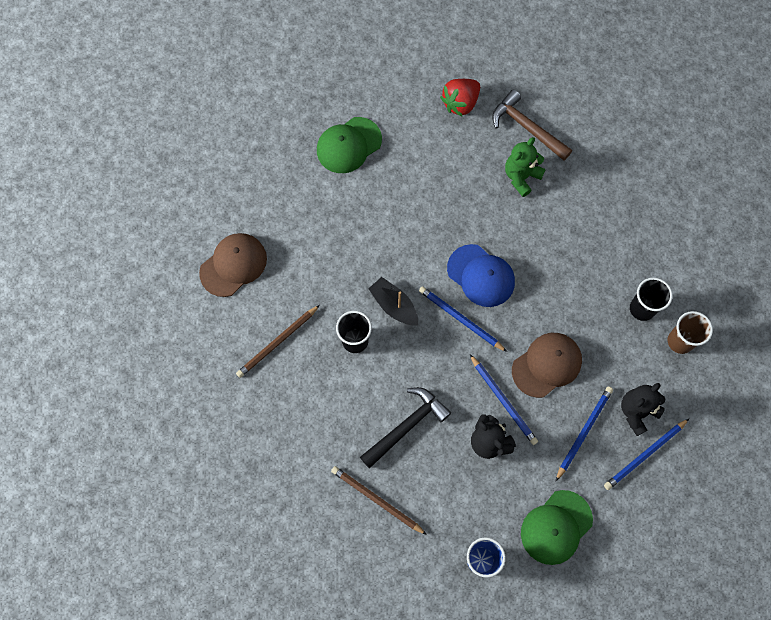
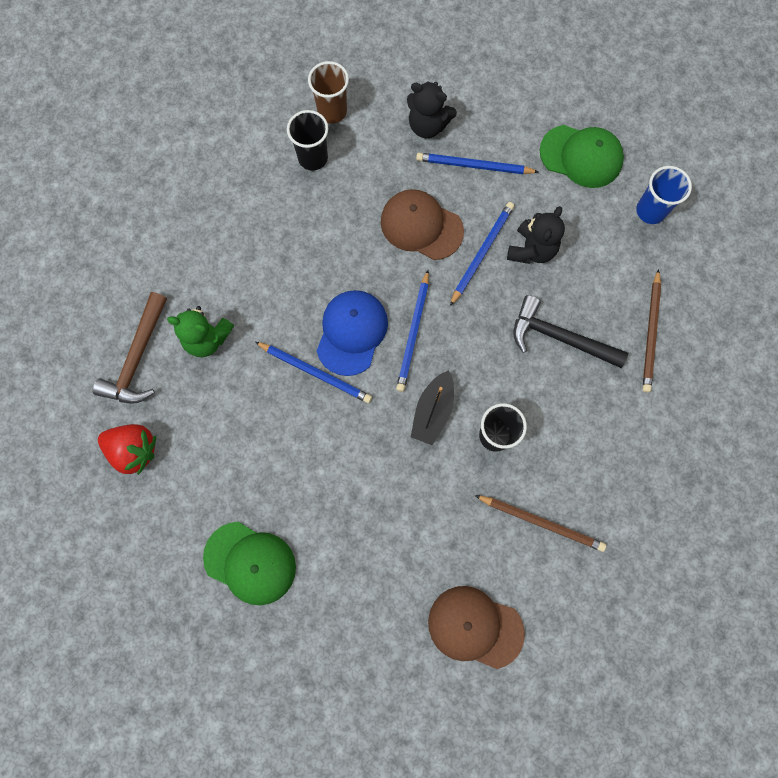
camera: 115 degrees left, 5 degrees up
blue pencil [604,419,689,490] -> blue pencil moved to [255,342,372,403]

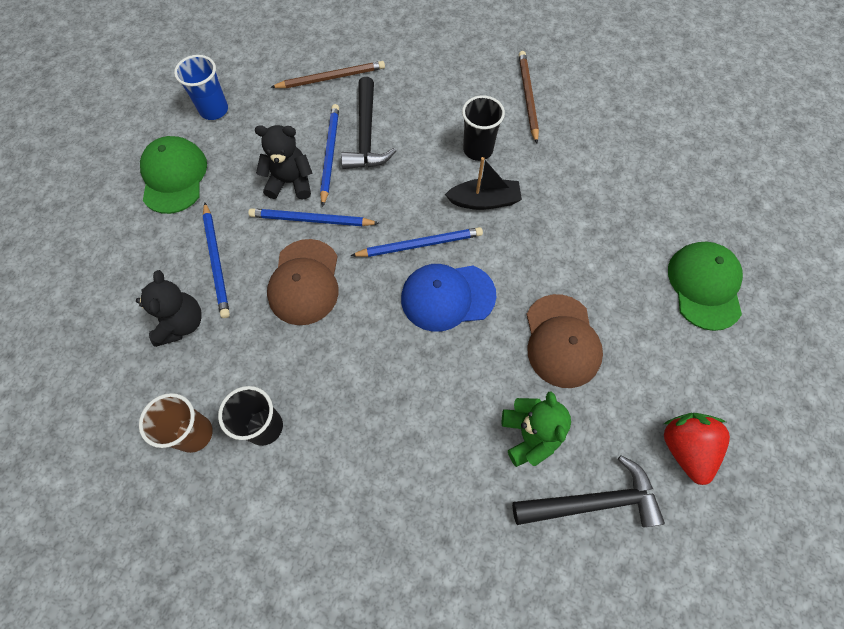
camera: 115 degrees left, 10 degrees down
brown hammer [93,292,167,404] -> black hammer [512,455,665,527]
blue pencil [255,342,372,403] -> blue pencil moved to [320,104,339,207]
brown cap [428,586,525,669] -> brown cap moved to [526,294,603,388]

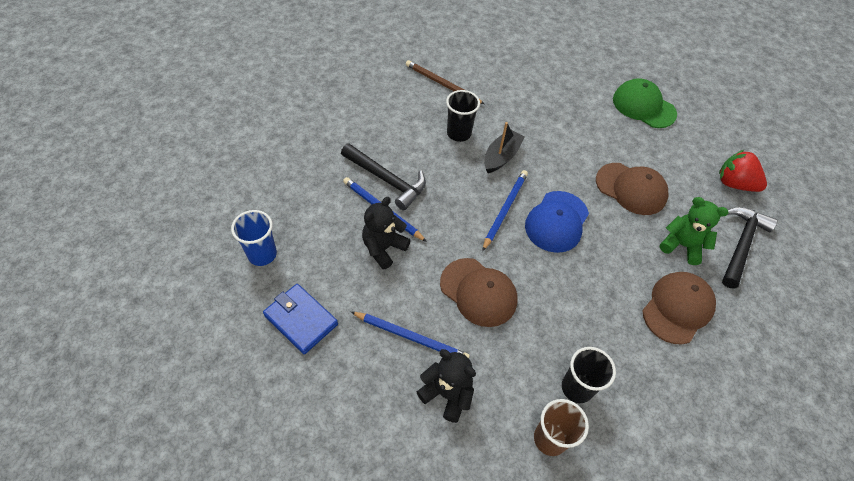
camera: 55 degrees left, 10 degrees down
green cap [140,136,207,214] -> blue wallet [263,284,338,354]
blue pencil [248,208,380,226] -> none
brown pencil [270,61,385,88] -> none
none -> brown cap [642,272,716,345]

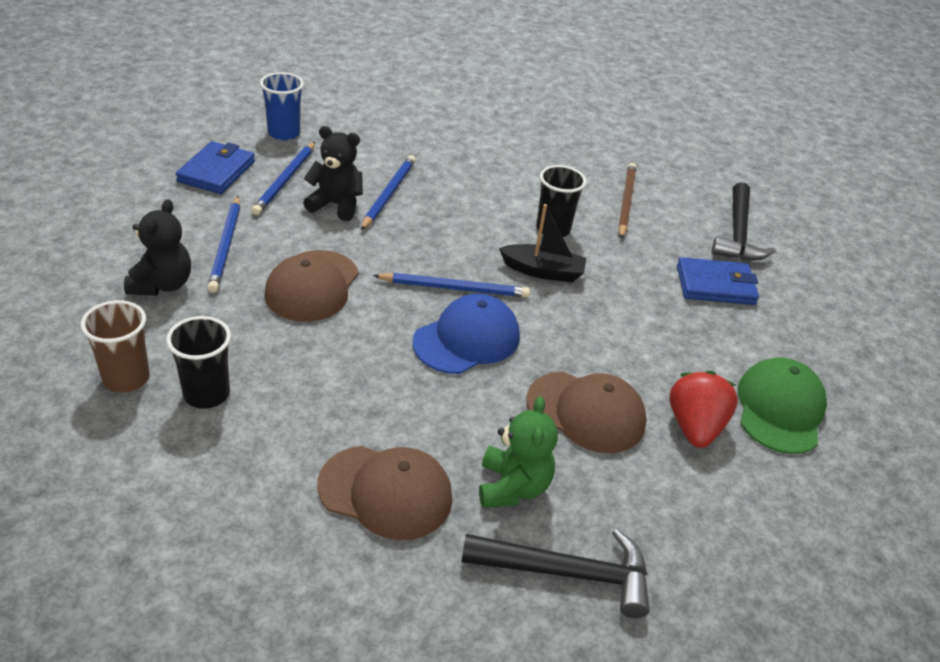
camera: 65 degrees right, 15 degrees down
black hammer [341,143,426,210] -> black hammer moved to [712,182,776,261]
blue cap [525,191,589,253] -> blue cap turned 135 degrees clockwise [412,294,520,374]
brown cap [596,163,669,215] -> brown cap turned 75 degrees counterclockwise [526,372,647,453]
red strawberry [719,150,767,192] -> red strawberry moved to [669,371,738,448]
none -> blue pencil [251,142,315,215]
none -> blue wallet [677,257,759,305]

